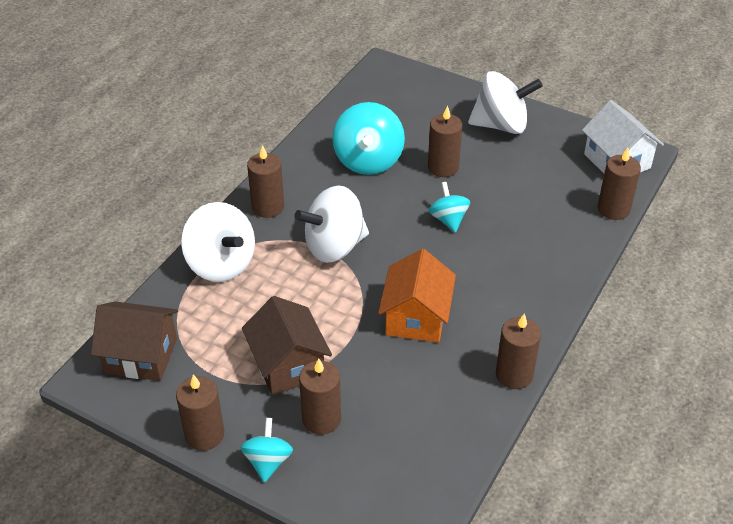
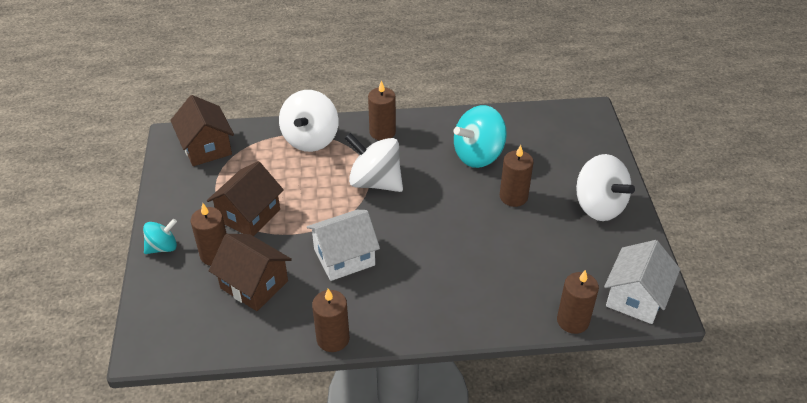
camera: 55 degrees right, 0 degrees up
brown candle [176,374,224,451] -> none
orange house [378,249,456,343] -> white house [307,210,380,281]
turquoise spinning top [429,182,470,233] -> none
none -> brown house [209,234,292,311]

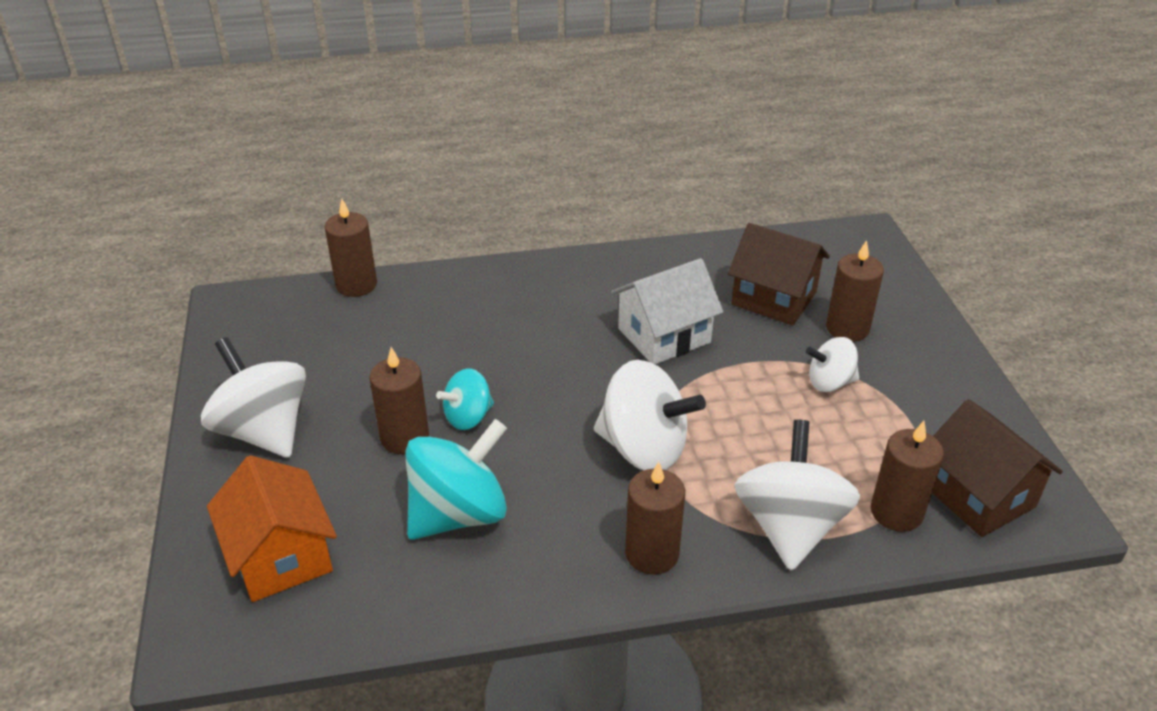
camera: 175 degrees right, 5 degrees down
turquoise spinning top [143,219,177,254] -> turquoise spinning top moved to [436,368,494,430]
brown house [207,161,284,236] -> white spinning top [806,337,859,392]
brown candle [312,289,350,352] -> brown candle moved to [871,421,944,532]
white house [604,240,680,324] -> none
none -> orange house [207,455,337,602]

